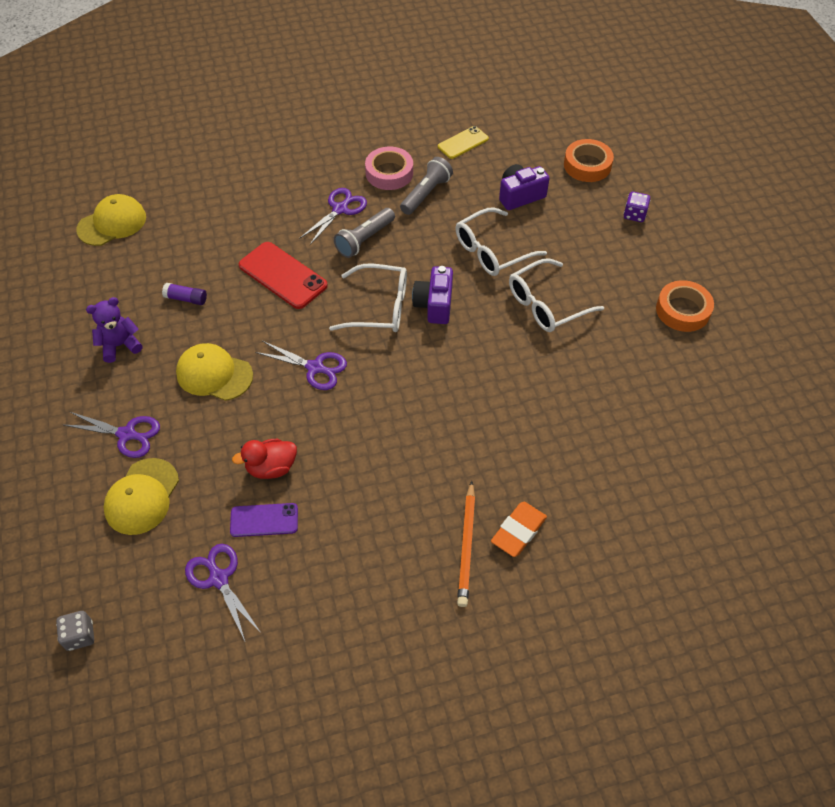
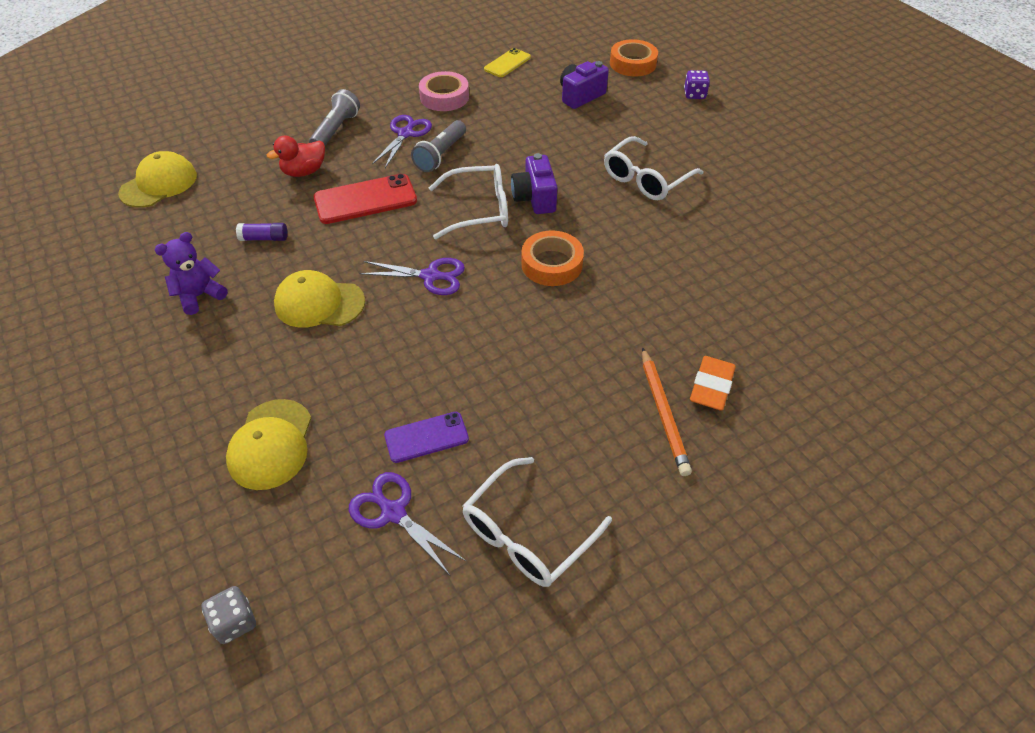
camera: 15 degrees left, 5 degrees down
purple scissors [64,412,160,458] -> none
red duck [232,439,297,479] -> red duck moved to [267,136,325,177]
red phone [239,242,328,309] -> red phone turned 45 degrees counterclockwise [313,174,417,224]
grey flashlight [400,157,453,215] -> grey flashlight moved to [309,89,360,146]
white glasses [455,207,547,276] -> white glasses moved to [462,457,612,587]
orange tape [656,280,714,332] -> orange tape moved to [521,230,584,286]

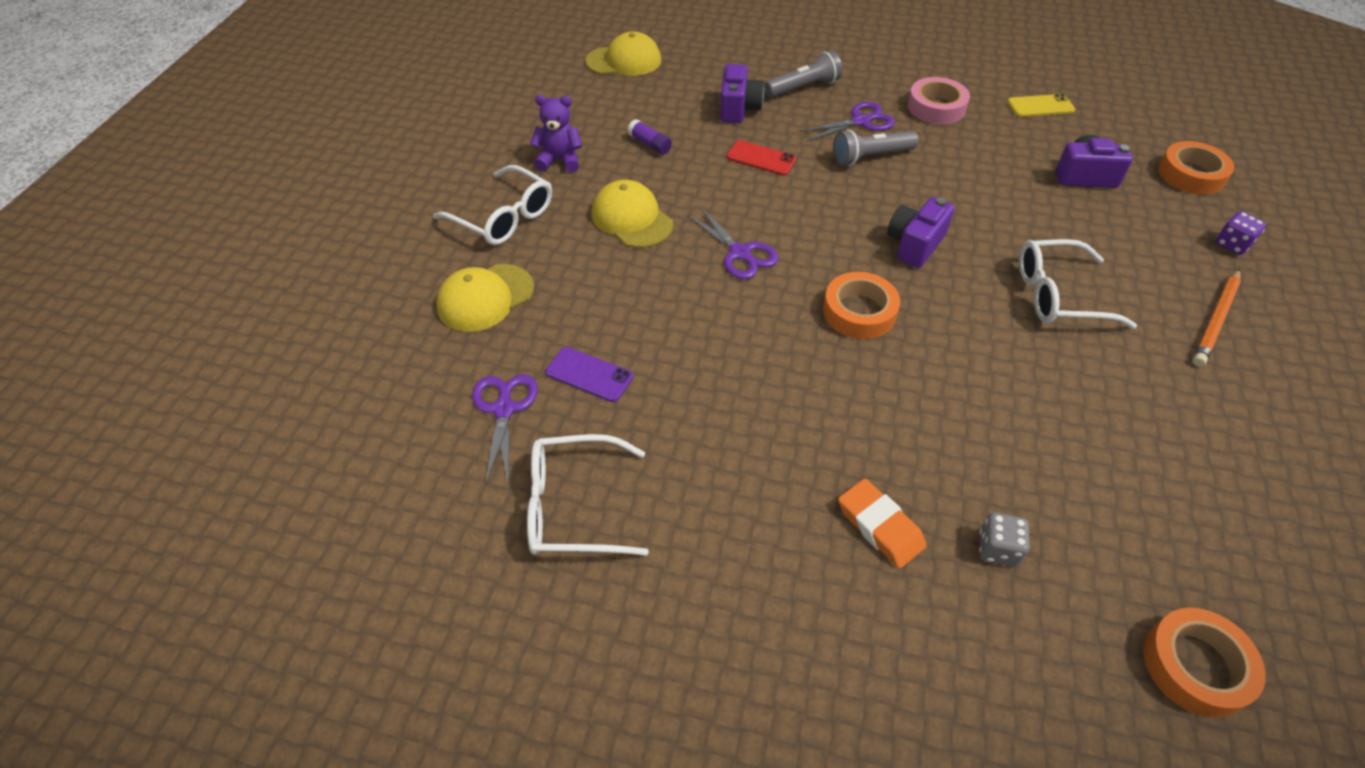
camera: 45 degrees right, 0 degrees up
grey dice [202,586,256,644] -> grey dice moved to [979,512,1030,567]
red duck [267,136,325,177] -> purple camera [720,64,764,123]
red phone [313,174,417,224] -> red phone [726,140,796,176], size x0.62
white glasses [429,164,508,239] -> white glasses moved to [433,165,552,245]
orange pencil [642,347,692,476] -> orange pencil moved to [1193,269,1241,367]
orange eraser [690,356,736,411] -> orange eraser turned 75 degrees clockwise [838,479,927,568]
none -> orange tape [1143,608,1266,718]

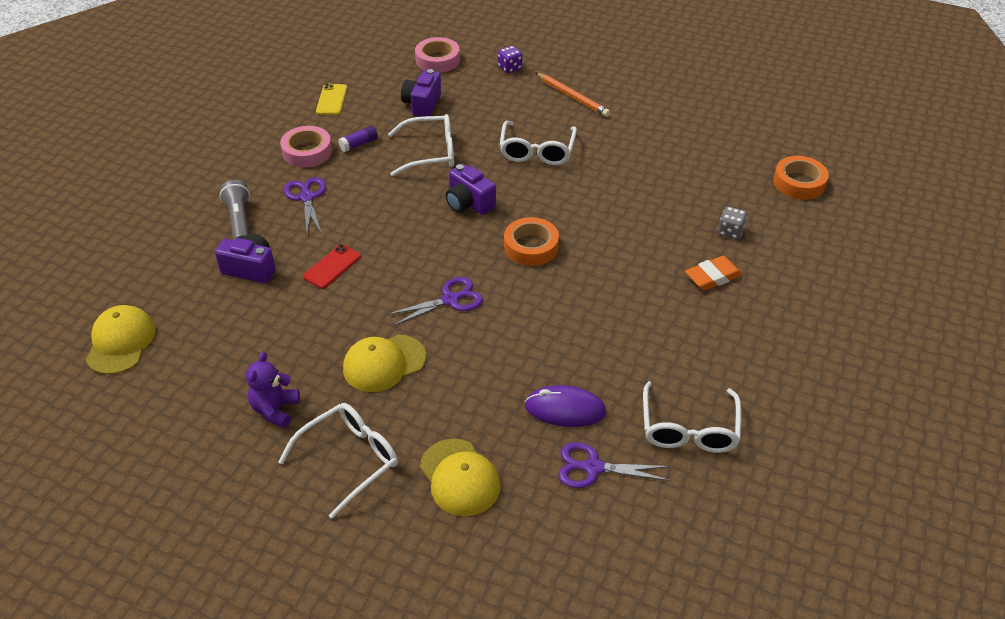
camera: 80 degrees left, 5 degrees down
purple phone [545,347,633,402] -> purple mouse [525,385,606,427]
purple glue stick [627,119,672,155] -> purple glue stick moved to [338,126,378,152]
grey flashlight [833,130,919,166] -> none
orange tape [1158,141,1234,195] -> pink tape [415,37,460,73]
none -> white glasses [388,114,454,176]

